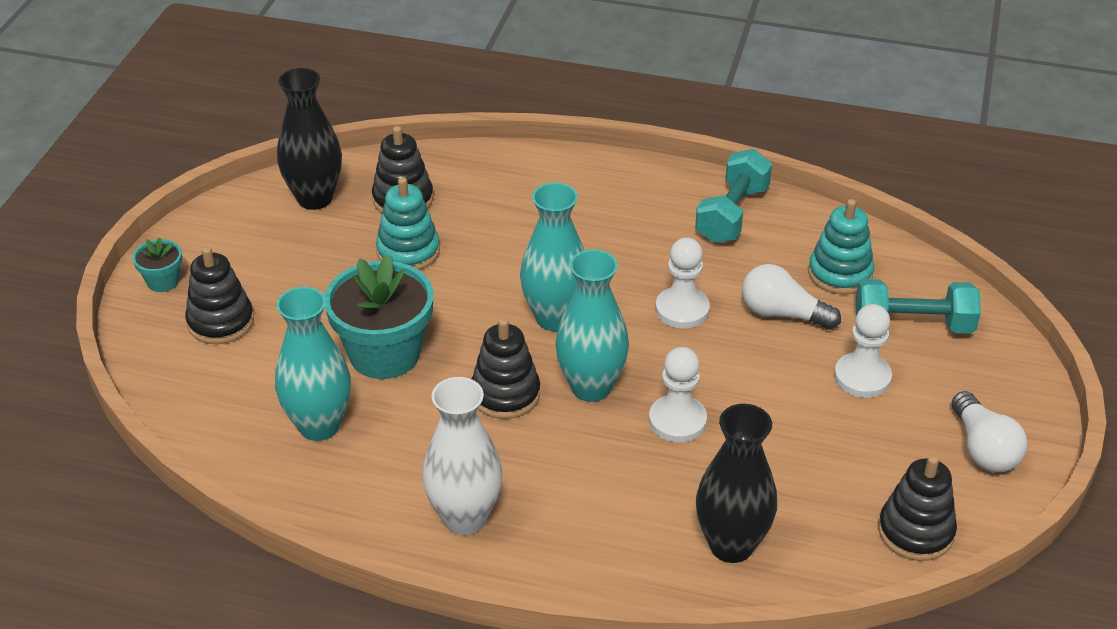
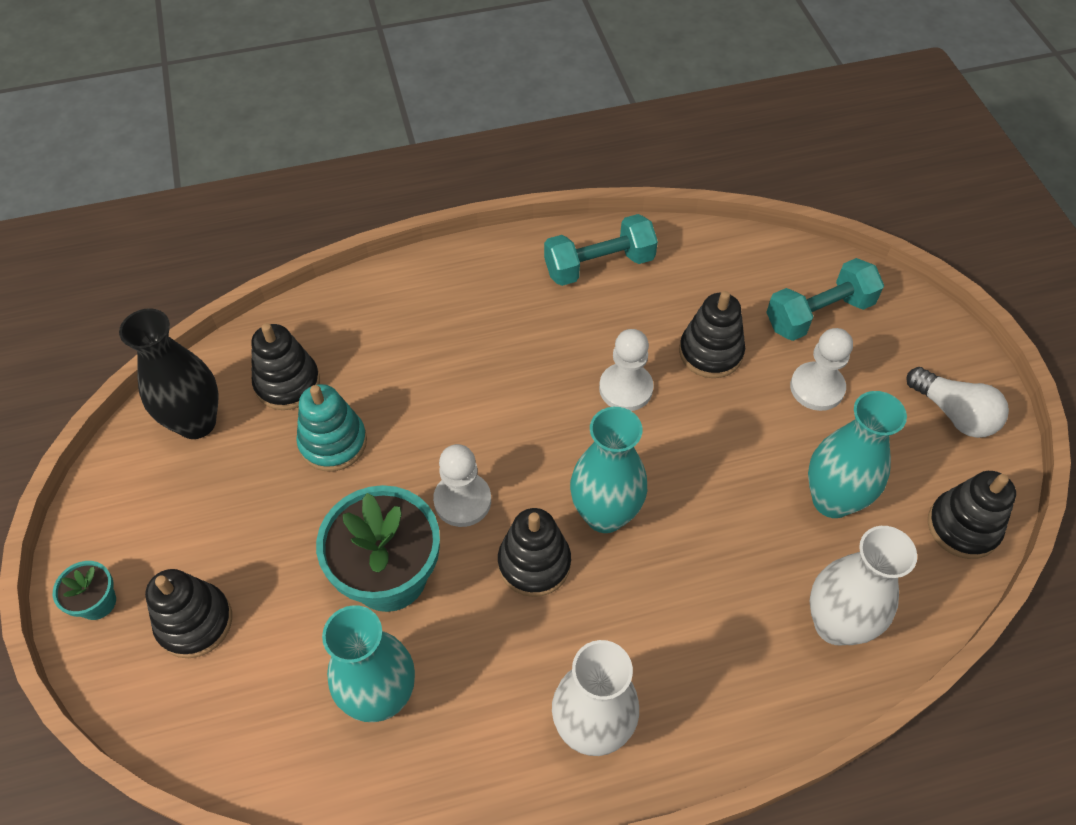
camera: 30 degrees left, 15 degrees up
turquoise vase [520,183,585,331] -> turquoise vase moved to [808,391,907,518]
white pawn [649,347,707,442] -> white pawn moved to [433,444,491,527]
turquoise dumbbell [695,149,772,243] -> turquoise dumbbell turned 75 degrees clockwise [544,214,658,286]
black vase [696,404,777,563] -> white vase [810,526,917,645]
white light bulb [742,264,841,330] -> black stacking toy [679,291,745,378]
turquoise stacking toy [808,199,874,295] -> none

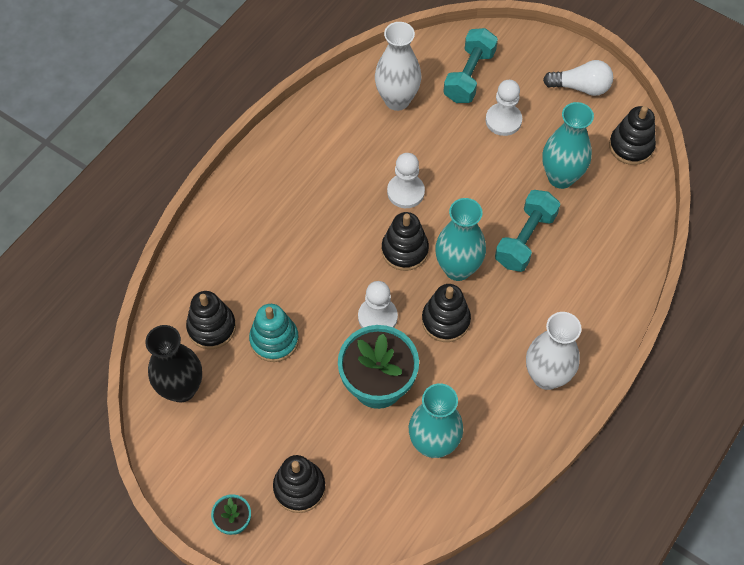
camera: 40 degrees left, 5 degrees up
turquoise dumbbell [544,214,658,286] -> turquoise dumbbell moved to [495,190,560,272]
black stacking toy [679,291,745,378] -> black stacking toy moved to [382,212,429,271]
white vase [810,526,917,645] -> white vase moved to [375,22,421,111]

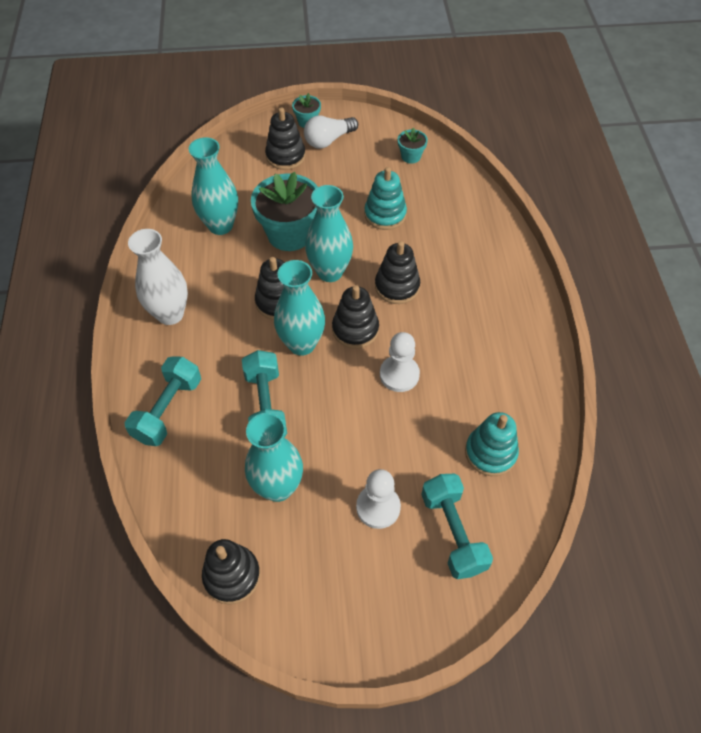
camera: 140 degrees right, 5 degrees down
black vase [145,325,202,403] -> turquoise flower pot [398,127,428,164]
black stacking toy [186,291,236,349] -> black stacking toy moved to [375,241,420,304]
white pawn [358,281,398,328] -> turquoise vase [305,185,353,282]
white vase [375,22,421,111] -> turquoise stacking toy [465,412,519,476]
white light bulb [543,60,613,96] -> white light bulb moved to [304,115,358,149]
none -> turquoise dumbbell [125,356,201,446]

